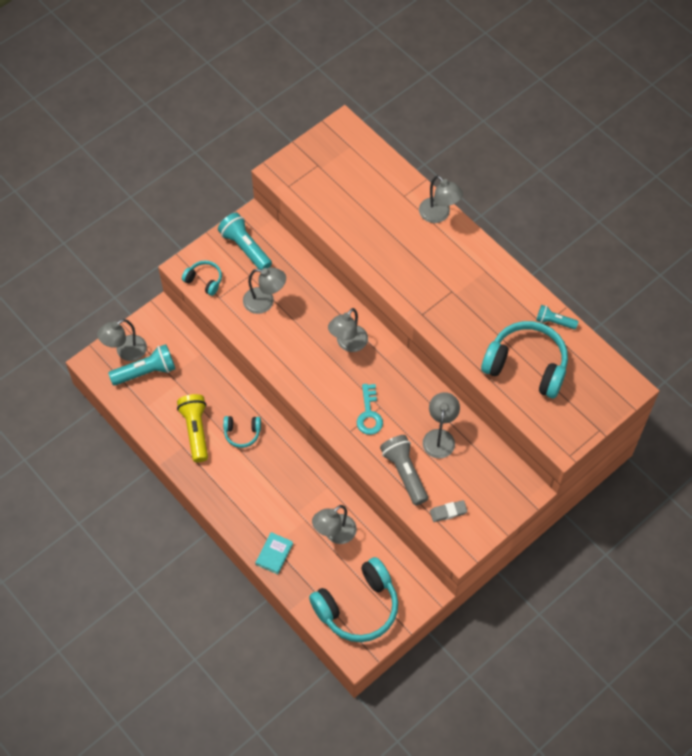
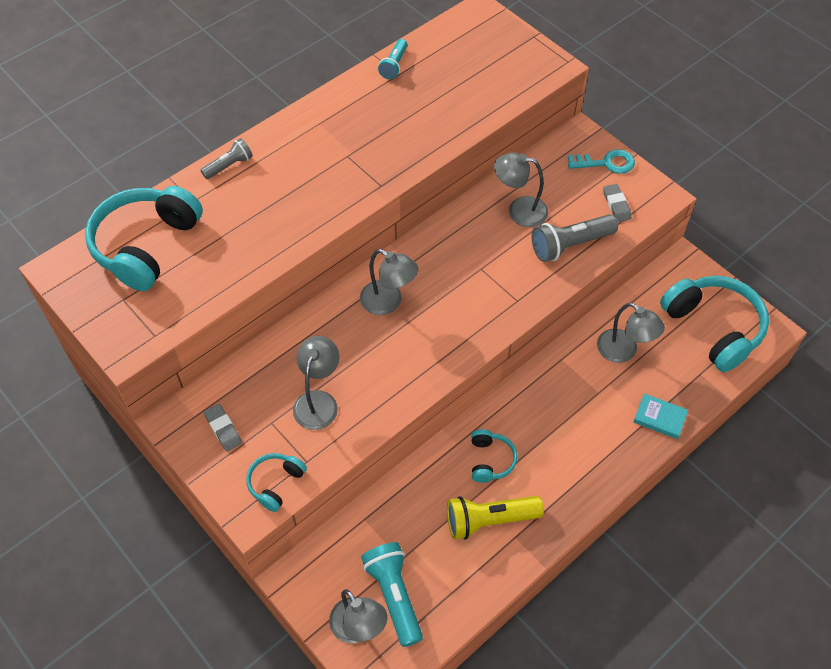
camera: 90 degrees left, 5 degrees down
turquoise flashlight [218,213,272,270] -> grey eraser [204,404,242,451]
turquoise key [357,384,383,435] -> turquoise key moved to [568,149,635,174]
grey lamp [419,175,463,223] -> grey flashlight [201,138,253,179]
turquoise headphones [481,321,568,398] -> turquoise headphones moved to [85,186,203,291]

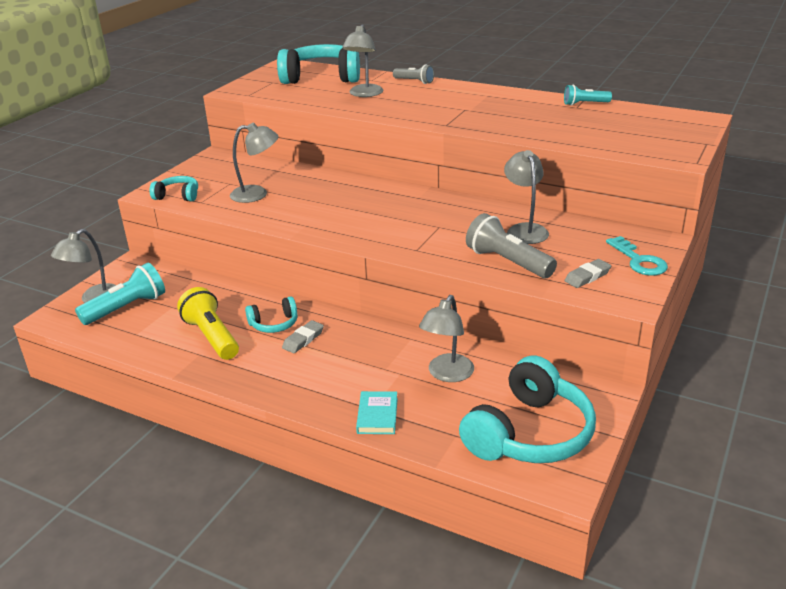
camera: 70 degrees right, 25 degrees down
grey eraser [204,404,242,451] -> grey eraser moved to [282,320,324,353]
grey lamp [360,249,418,315] -> grey lamp moved to [342,24,383,97]

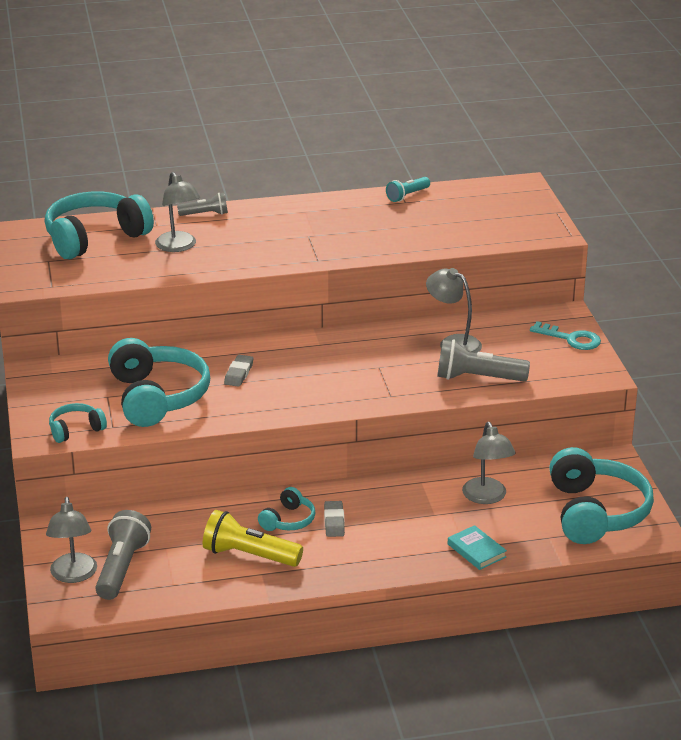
camera: 40 degrees left, 0 degrees up
turquoise flashlight [75,263,165,325] -> grey flashlight [95,510,151,600]
grey lamp [230,123,279,203] -> turquoise headphones [108,338,210,427]
grey eraser [565,259,611,288] -> grey eraser moved to [224,355,254,387]

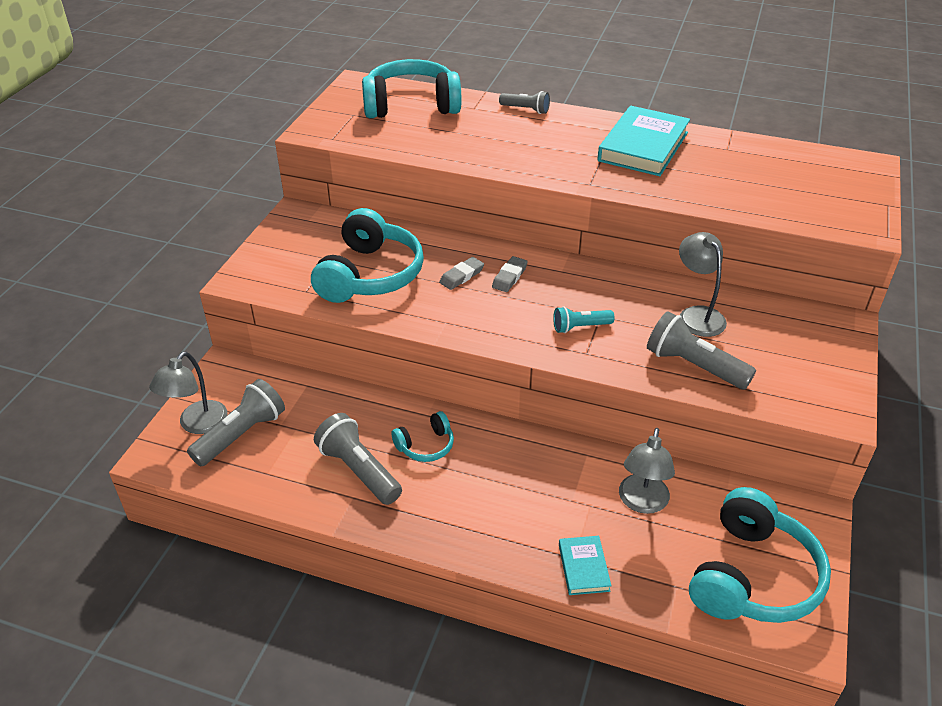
camera: 30 degrees right, 10 degrees up
turquoise headphones [49,403,107,443] -> none
grey lamp [155,172,201,252] -> none
yellow flashlight [203,510,303,567] -> grey flashlight [314,413,402,505]
grey eraser [324,501,345,537] -> grey eraser moved to [492,256,528,292]
turquoise flashlight [386,177,430,202] -> turquoise flashlight moved to [553,306,615,333]
turquoise key [530,321,601,350] -> none
none -> turquoise book [597,106,690,176]

